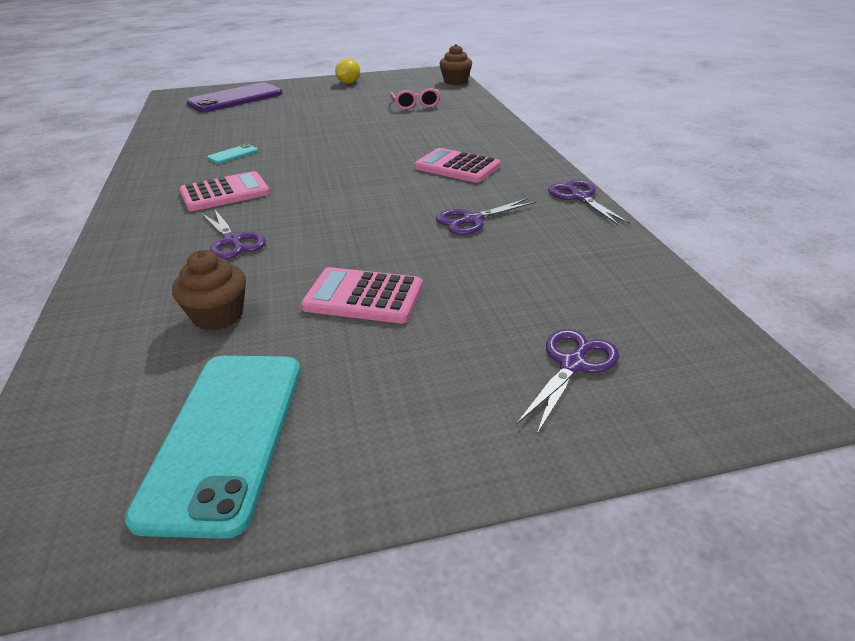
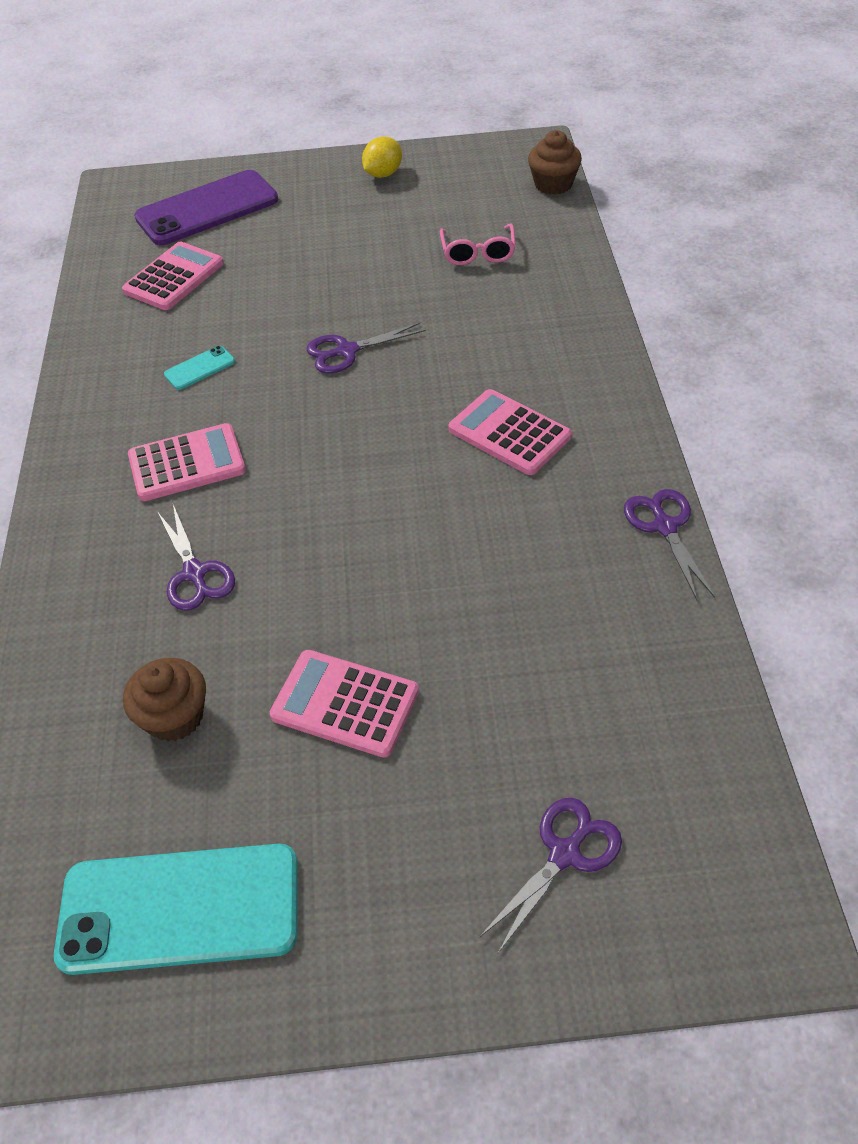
camera: 10 degrees right, 15 degrees up
turquoise phone [125,356,301,539] -> turquoise phone turned 75 degrees clockwise [54,844,298,975]
purple scissors [436,199,536,235] -> purple scissors moved to [307,323,426,374]
none -> pink calculator [122,241,224,310]

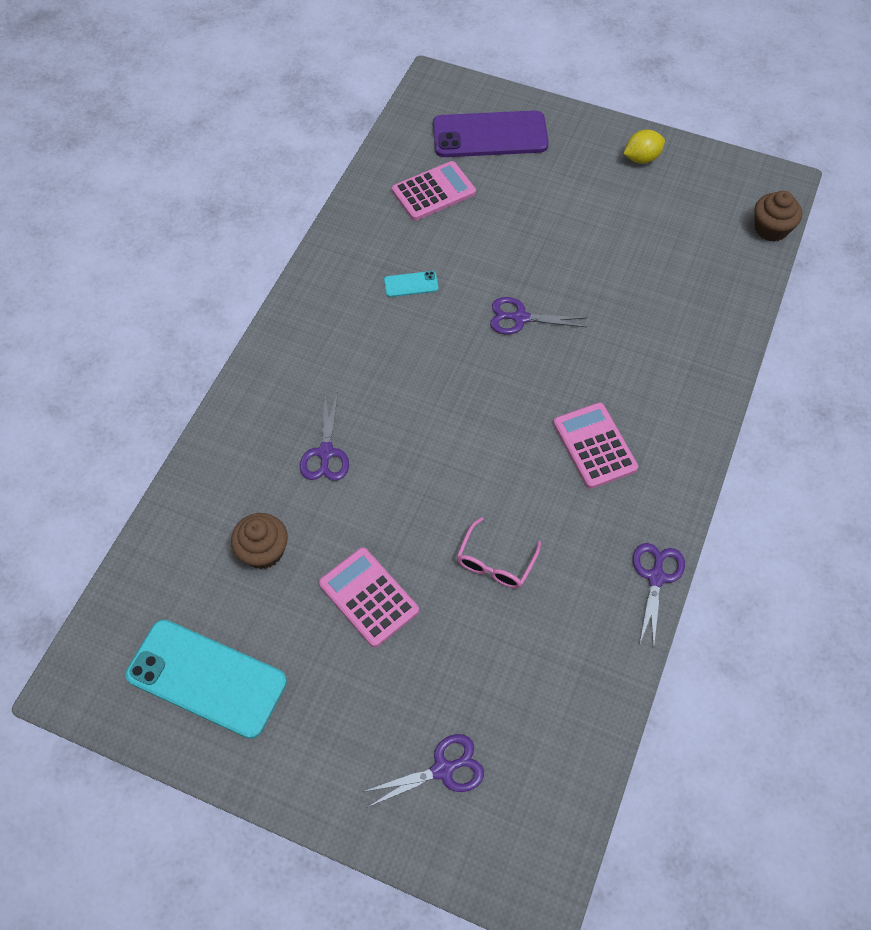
camera: 25 degrees right, 10 degrees up
pink calculator [128,423,246,501] -> none
pink glasses [440,224,516,265] -> pink glasses moved to [457,517,541,588]

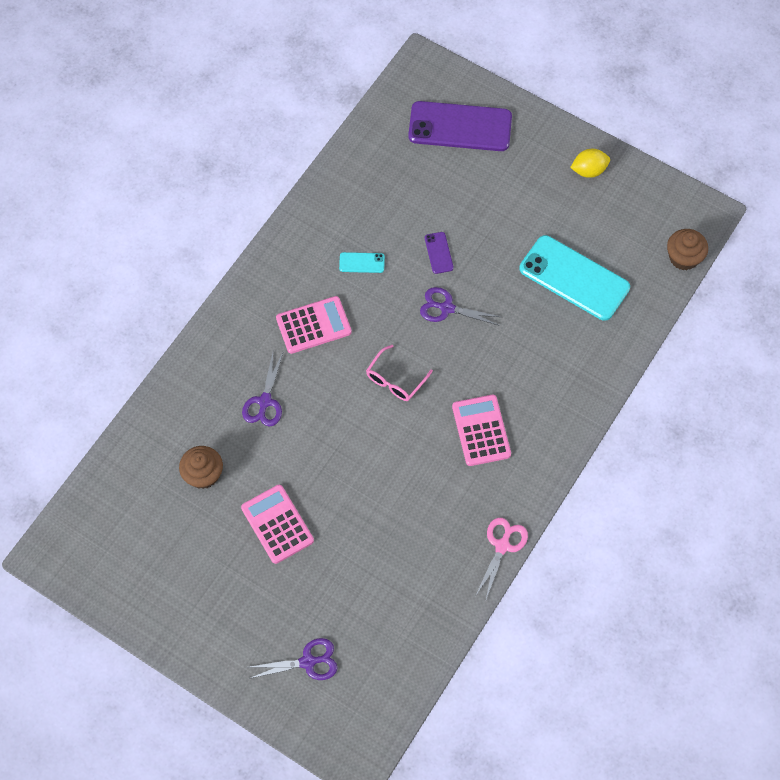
camera: 10 degrees right, 5 degrees up
turquoise phone [126,619,287,739] -> turquoise phone moved to [519,235,630,321]
pink calculator [392,161,476,221] -> pink calculator moved to [276,296,352,354]
pink glasses [457,517,541,588] -> pink glasses moved to [366,345,433,401]
purple scissors [633,543,685,649] -> pink scissors [476,518,528,599]
none -> purple phone [425,232,454,274]

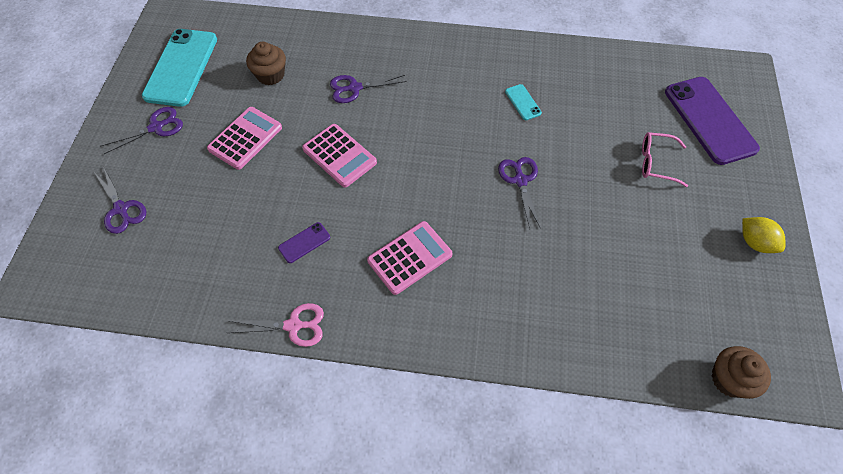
camera: 65 degrees right, 5 degrees down
pink calculator [276,296,352,354] -> pink calculator moved to [302,124,377,187]
pink glasses [366,345,433,401] -> pink glasses moved to [642,132,688,187]
purple phone [425,232,454,274] -> purple phone moved to [278,222,330,263]
turquoise phone [519,235,630,321] -> turquoise phone moved to [142,29,217,107]
none -> purple scissors [100,107,183,154]

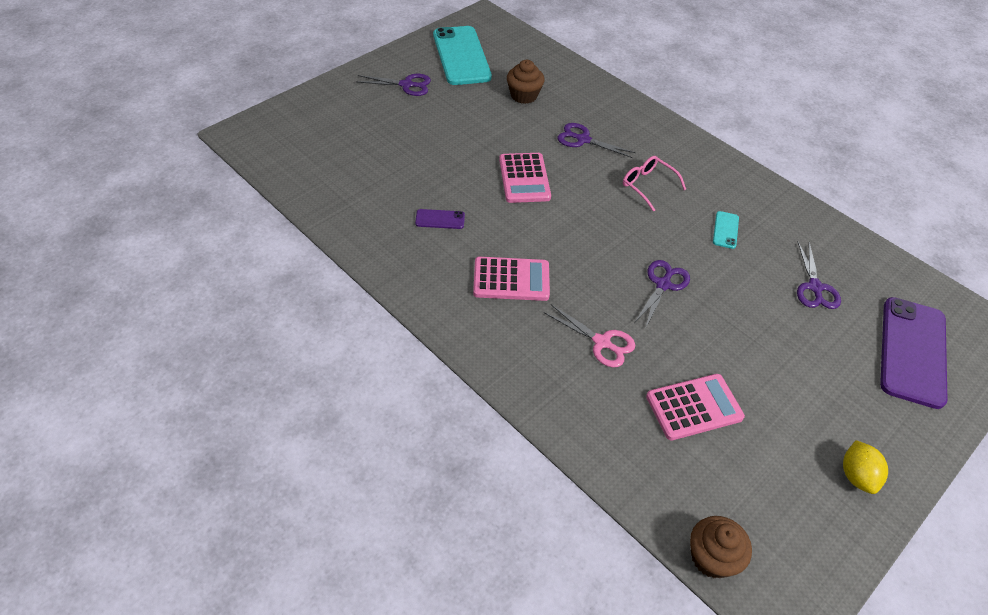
camera: 35 degrees right, 10 degrees down
purple scissors [94,168,146,234] -> purple scissors moved to [797,242,841,309]
turquoise phone [142,29,217,107] -> turquoise phone turned 60 degrees counterclockwise [433,26,492,85]
pink calculator [207,107,282,170] -> pink calculator moved to [646,374,745,440]
pink scissors [228,303,324,347] -> pink scissors moved to [544,305,635,367]
pink glasses [642,132,688,187] -> pink glasses moved to [623,156,686,212]

